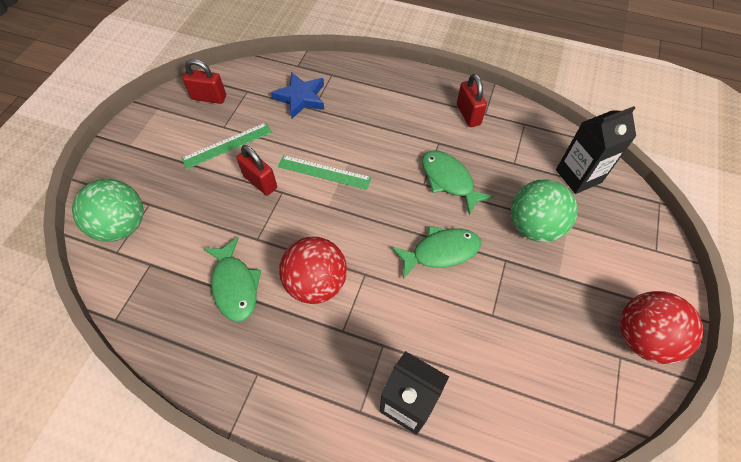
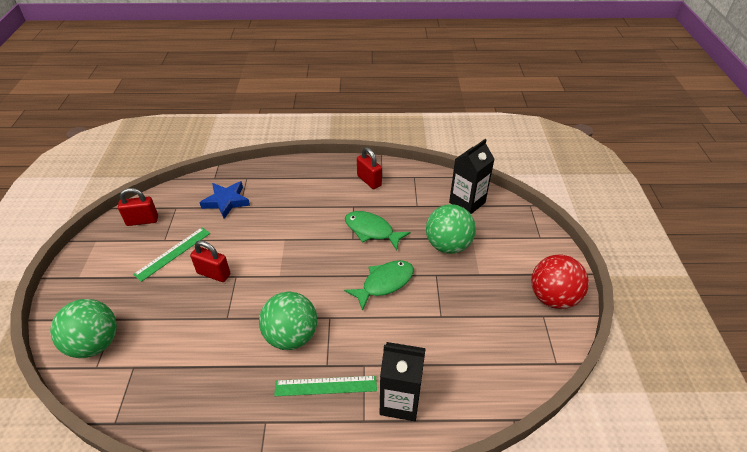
camera: 20 degrees left, 15 degrees down
green fish [204,237,261,322] -> none
green ruler [277,155,372,190] -> green ruler moved to [274,376,377,396]
red ball [279,237,347,304] -> green ball [259,292,317,350]

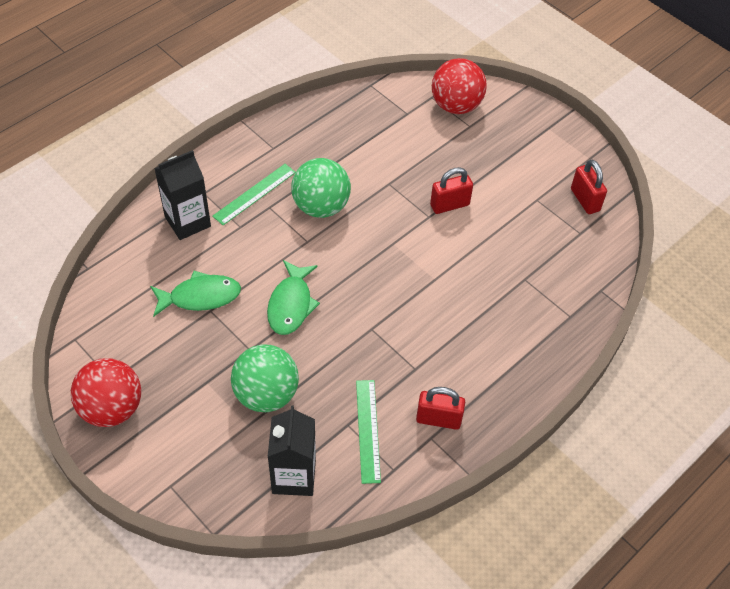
camera: 135 degrees right, 10 degrees up
green ball [50,299,117,358] -> red ball [432,58,487,114]
red padlock [118,188,158,226] -> red padlock turned 60 degrees counterclockwise [571,160,607,214]
green ruler [133,227,210,282] -> green ruler moved to [356,380,381,484]
blue star [199,181,250,219] -> none
green fish [345,211,410,250] -> green fish moved to [150,271,241,317]

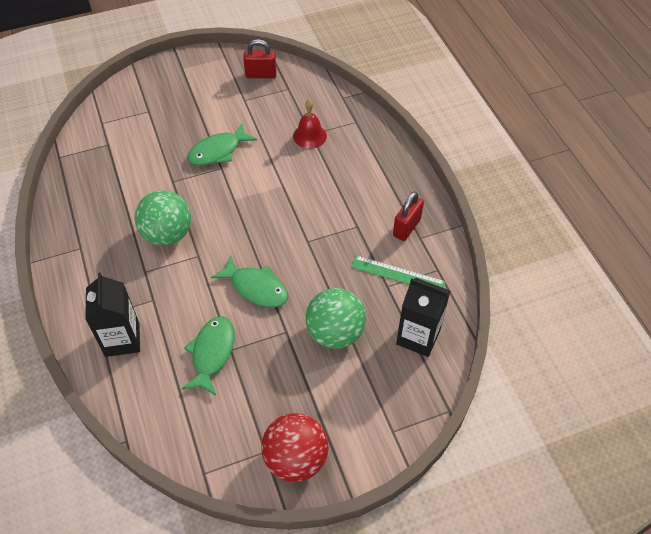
camera: 65 degrees left, 0 degrees up
green ruler [212,164,296,225] -> none
red padlock [430,167,473,214] -> green fish [187,123,257,166]
red ball [432,58,487,114] -> none
none -> red bell [293,100,327,149]

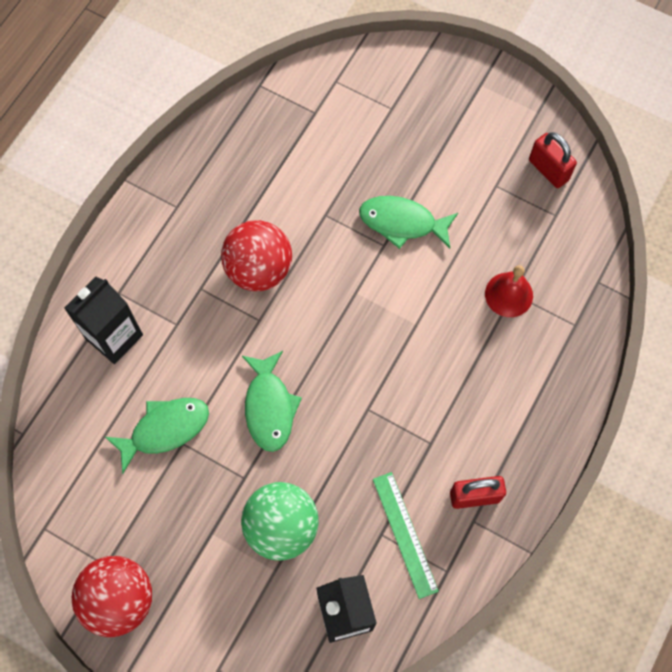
camera: 50 degrees right, 15 degrees up
green ball [135,190,191,246] -> red ball [221,220,292,291]

